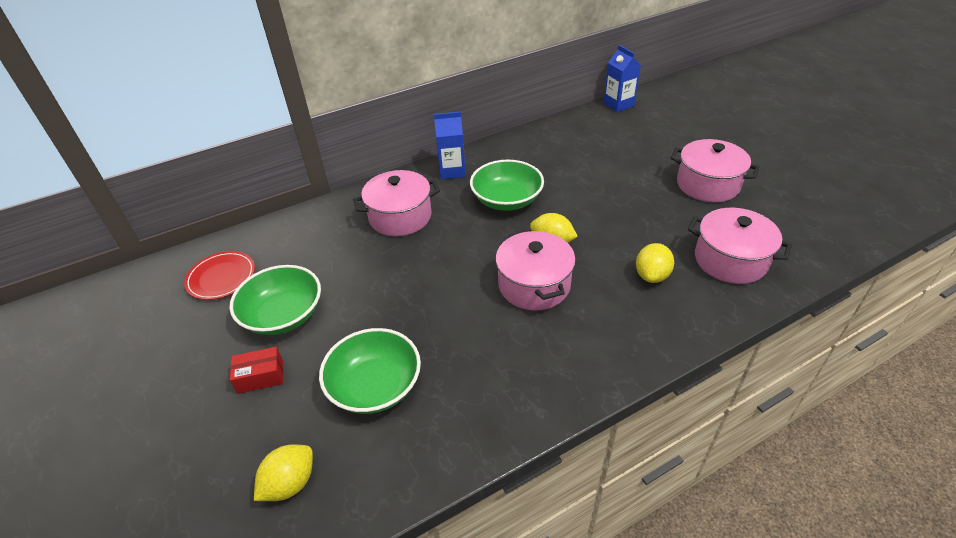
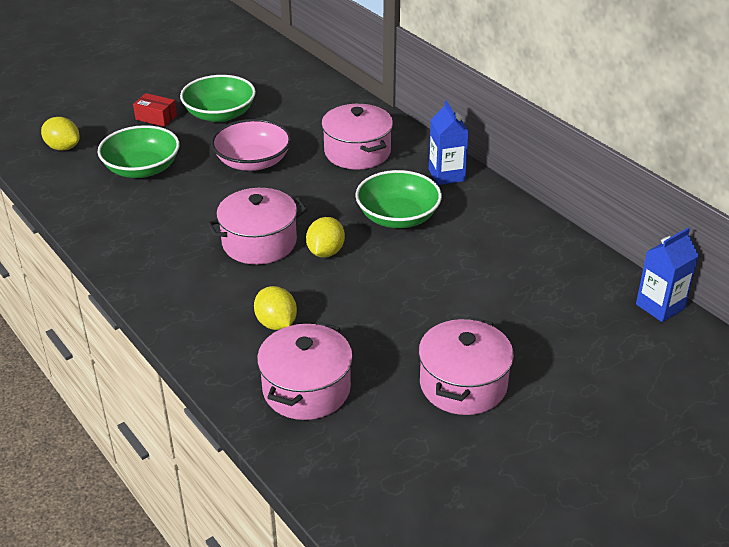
camera: 80 degrees right, 5 degrees down
red plate [184,251,255,300] -> none
red box [230,347,283,394] -> red box turned 45 degrees counterclockwise [133,93,177,127]
yellow lemon [636,243,674,283] -> yellow lemon turned 45 degrees clockwise [254,286,297,330]
none -> pink bowl [211,119,292,171]

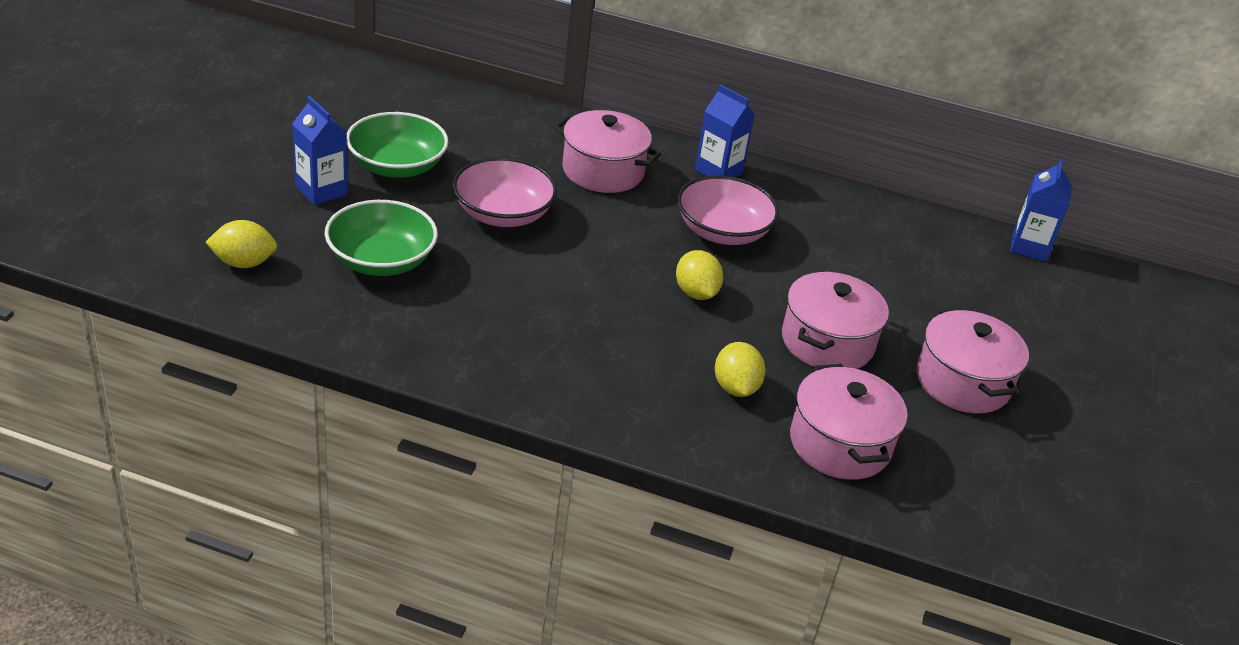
camera: 40 degrees left, 0 degrees up
red box [133,93,177,127] -> blue carton [292,96,348,205]
pink pot [206,188,307,265] -> pink pot moved to [782,272,889,369]
yellow lemon [254,286,297,330] -> yellow lemon turned 60 degrees clockwise [715,342,766,397]
green bowl [355,170,442,228] -> pink bowl [677,175,779,245]

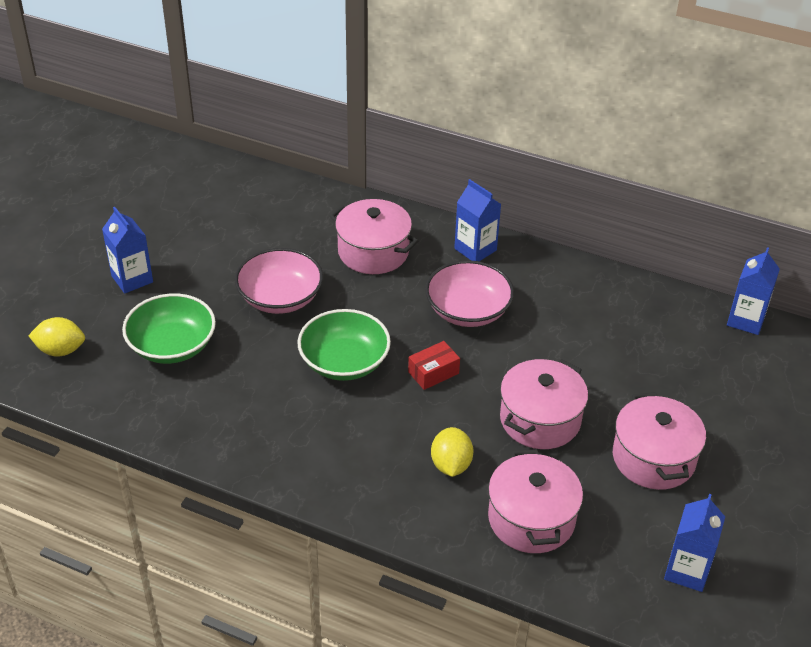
camera: 10 degrees right, 5 degrees up
green bowl [347,112,449,178] -> green bowl moved to [297,309,391,381]
yellow lemon [676,250,724,300] -> red box [408,341,460,390]
none -> blue carton [664,494,725,592]

